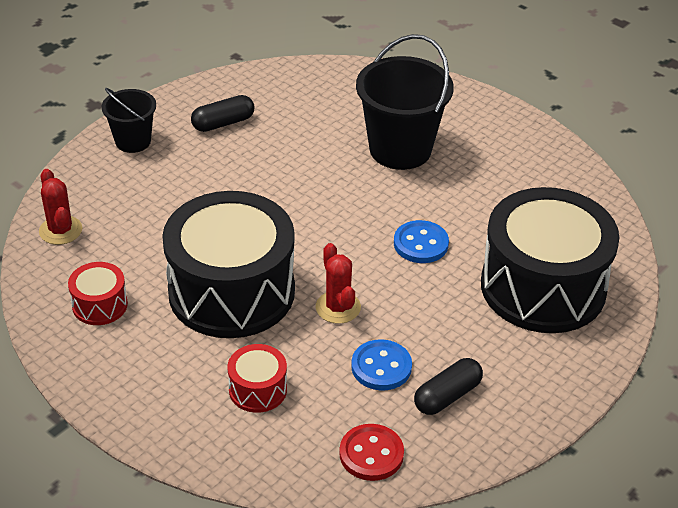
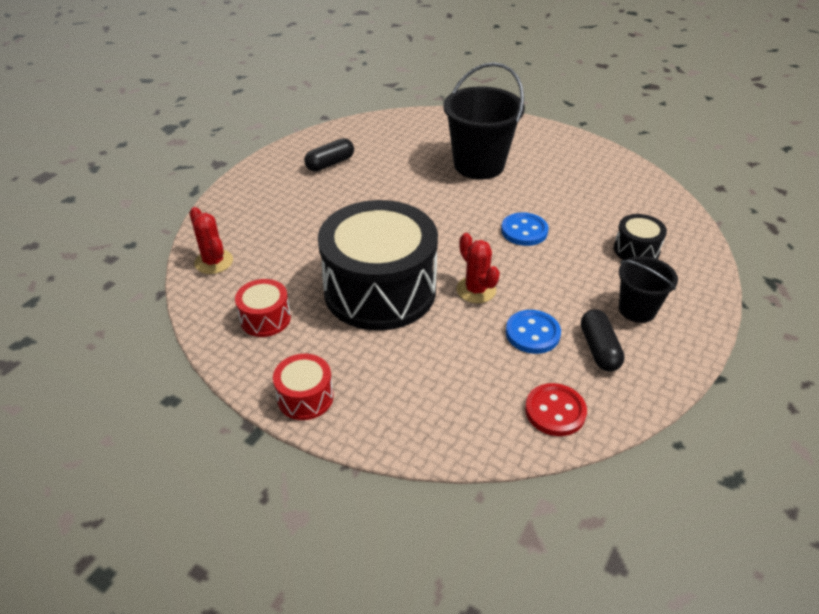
camera: 10 degrees left, 0 degrees up
black bucket [102,88,156,153] -> black bucket moved to [619,256,678,323]
red drum [227,344,287,413] -> red drum moved to [273,354,334,420]
black capsule [414,358,483,415] -> black capsule turned 45 degrees counterclockwise [581,309,625,372]
black drum [481,187,619,333] -> black drum [614,214,667,260], size x0.43

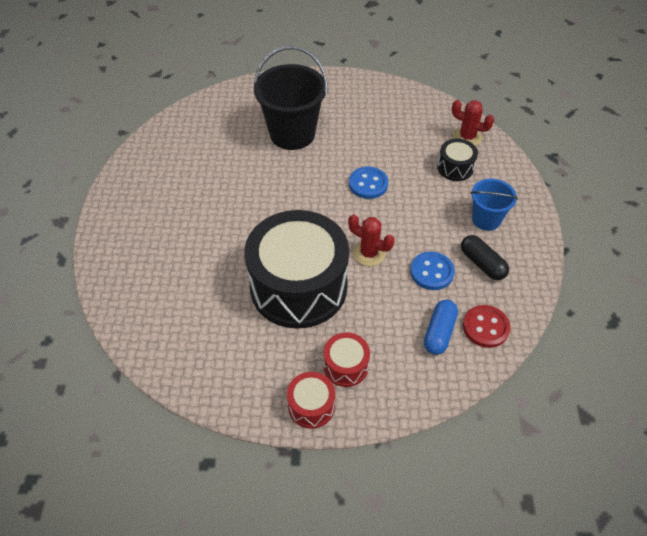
camera: 30 degrees left, 10 degrees up
red cactus [189,207,233,274] -> red cactus moved to [452,100,494,146]
red drum [235,279,291,337] -> red drum moved to [323,332,370,387]
black capsule [304,138,354,171] -> none
black bucket [619,256,678,323] -> blue bucket [470,179,518,231]
none -> blue capsule [424,300,458,355]

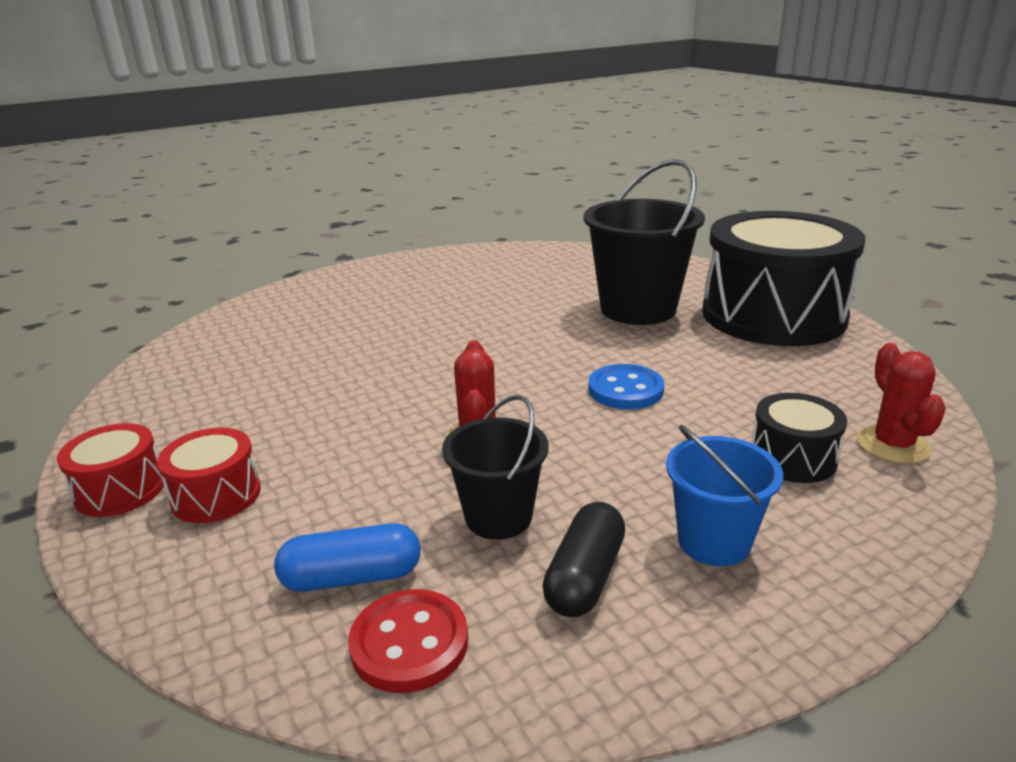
camera: 60 degrees right, 25 degrees down
black drum [244,210,349,329] -> black drum moved to [702,211,865,346]
blue button [410,252,455,290] -> black bucket [442,395,549,540]

